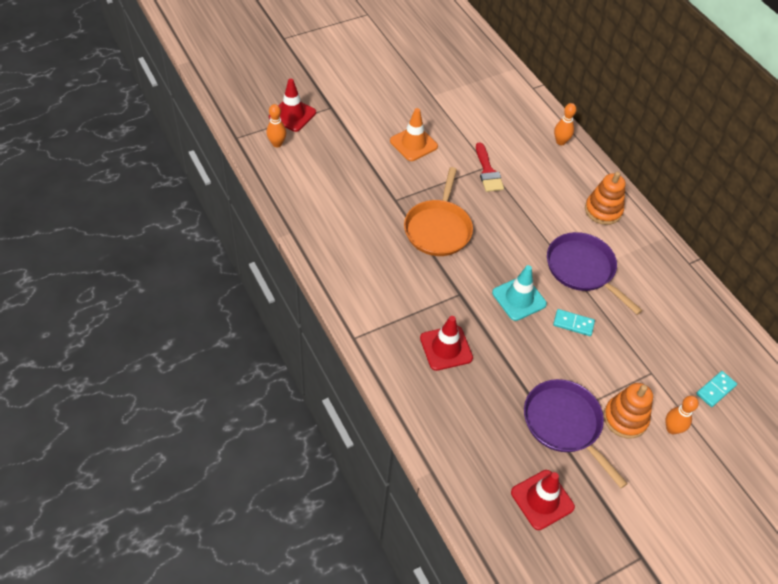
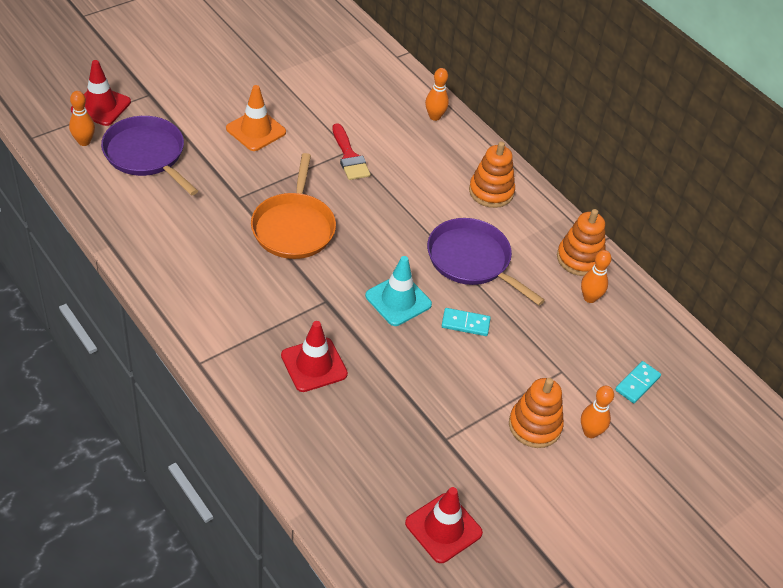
camera: 10 degrees left, 5 degrees down
purple pan [524,379,628,488] -> purple pan moved to [101,116,198,195]
none -> orange stacking toy [557,209,605,276]
none -> orange bowling pin [581,250,612,303]

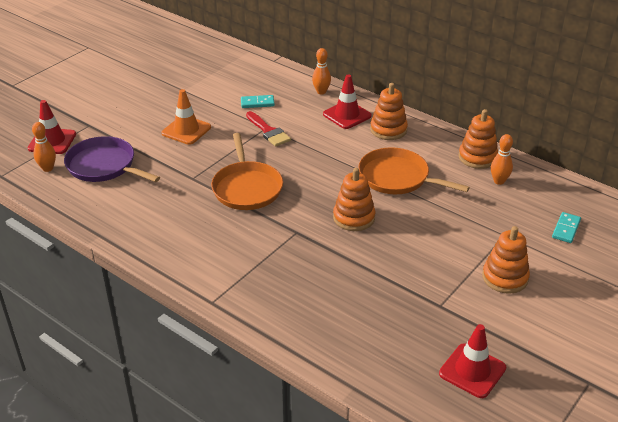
camera: 10 degrees left, 10 degrees down
red traffic cone [281,321,348,392] -> red traffic cone moved to [323,74,372,129]
turquoise traffic cone [365,256,432,326] -> orange stacking toy [333,168,375,231]
purple pan [427,218,545,305] -> orange pan [358,147,470,194]
turquoise domino [442,308,491,336] -> turquoise domino moved to [241,95,275,108]
orange bowling pin [581,386,614,438] -> none

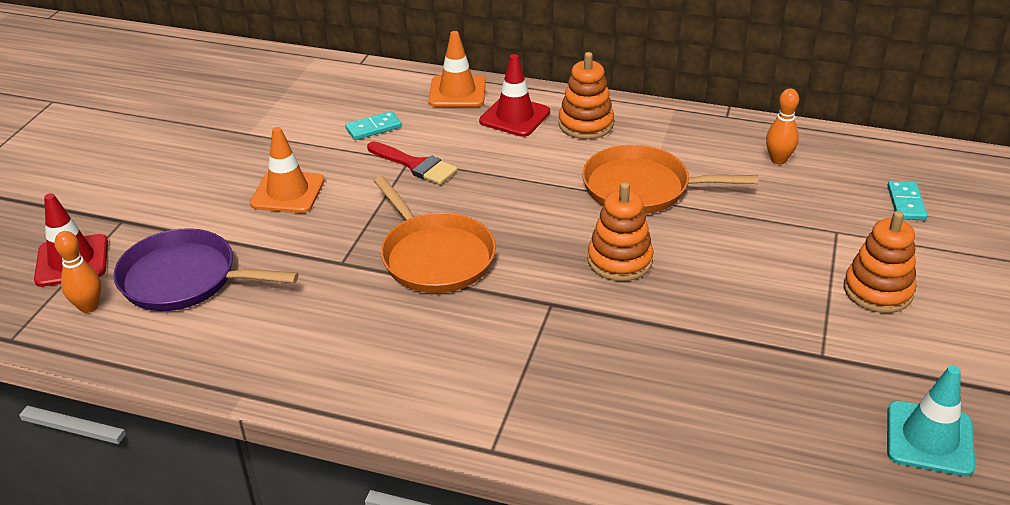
camera: 20 degrees left, 0 degrees up
orange bowling pin [312,48,331,94] -> orange traffic cone [428,31,486,107]
red traffic cone [439,324,506,398] -> turquoise traffic cone [887,365,975,476]
orange stacking toy [459,109,498,169] -> none

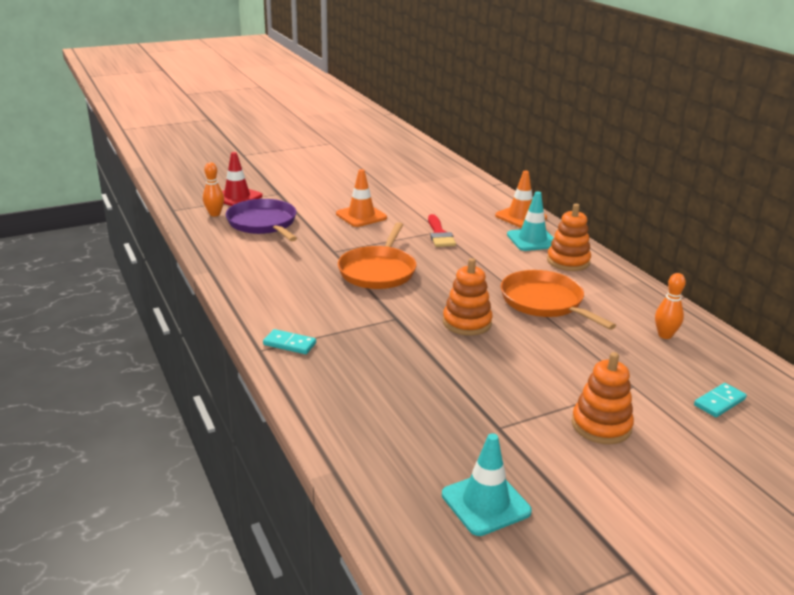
camera: 45 degrees right, 10 degrees down
turquoise domino [345,111,402,140] -> turquoise domino moved to [263,329,316,354]
red traffic cone [479,54,550,137] -> turquoise traffic cone [507,192,554,251]

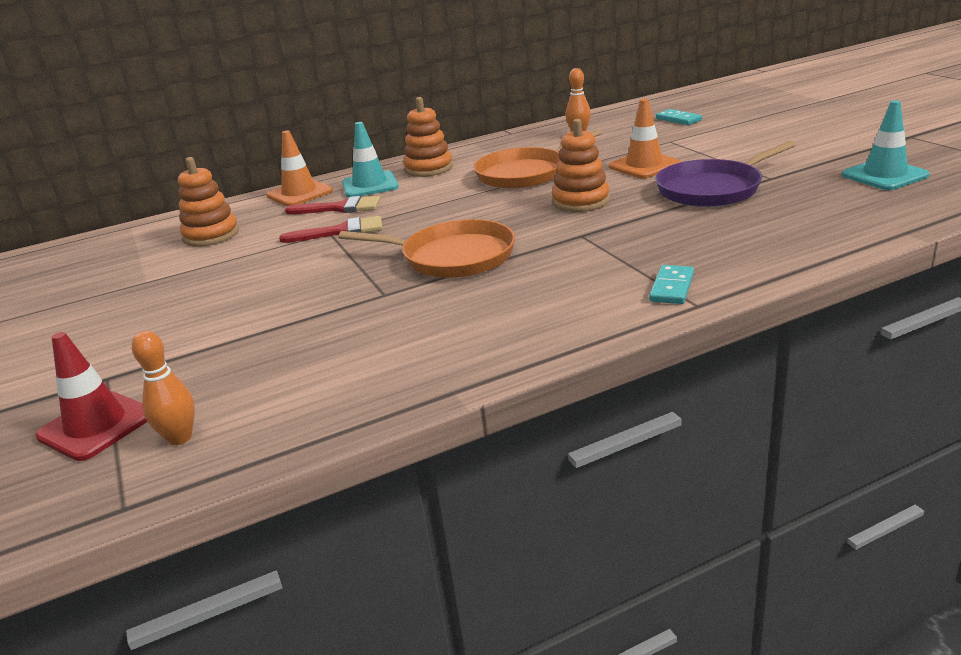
camera: 85 degrees left, 0 degrees up
purple pan [226,199,297,241] -> purple pan moved to [655,141,796,207]
orange traffic cone [336,169,387,227] -> orange traffic cone moved to [609,99,681,179]
orange stacking toy [572,352,634,444] -> orange stacking toy moved to [178,157,239,247]
none -> red brush [285,196,380,214]

